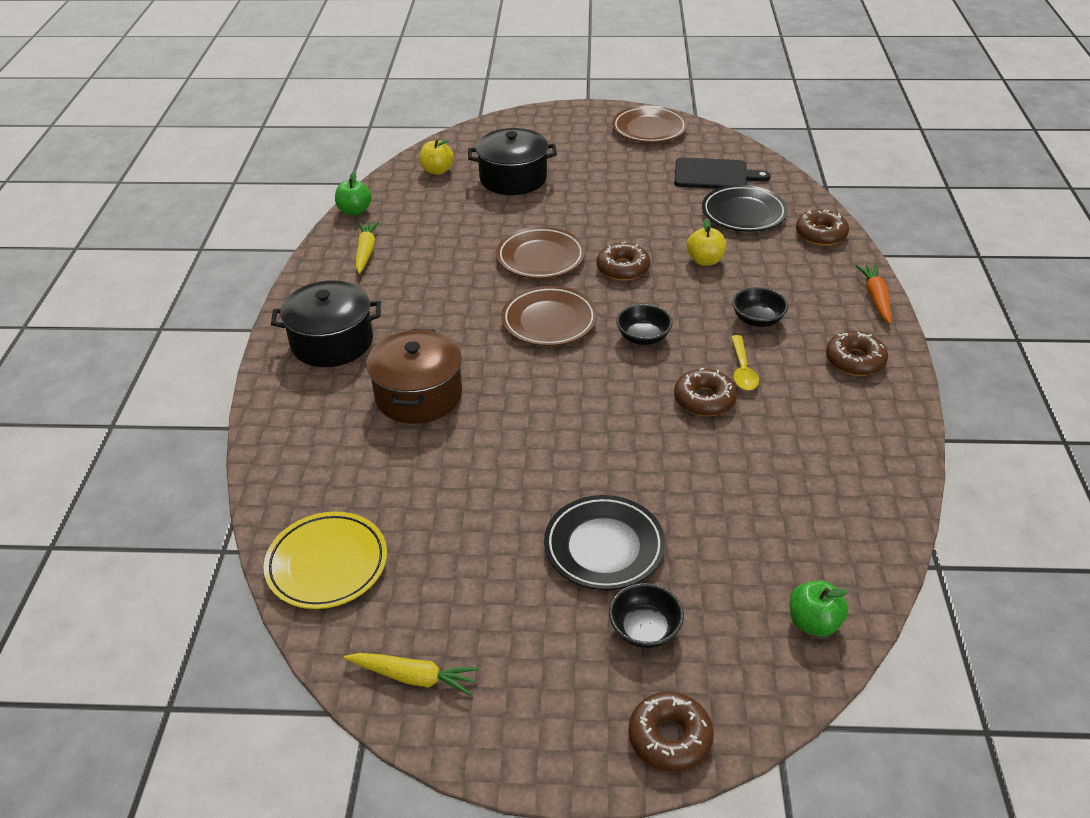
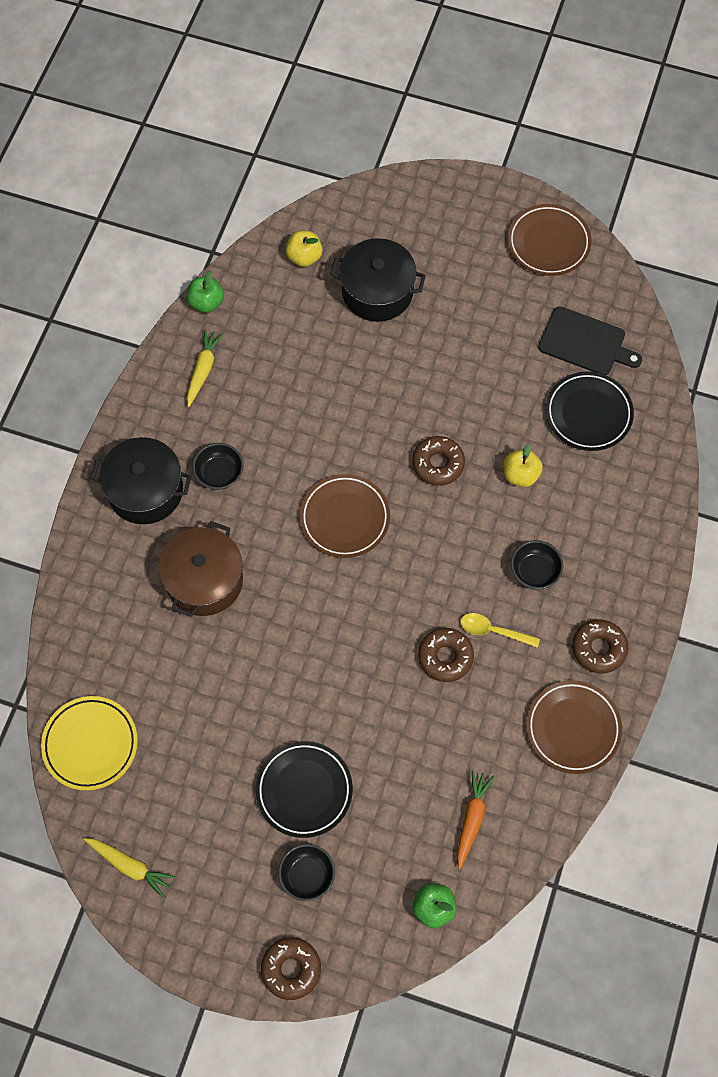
camera: 15 degrees right, 25 degrees up
brown plate [496,227,585,279] -> brown plate moved to [526,680,622,774]
black bowl [616,304,673,345] -> black bowl moved to [193,443,244,490]
yellow spoon [731,335,759,390] -> yellow spoon turned 90 degrees clockwise [461,613,540,648]
brown donut [796,210,849,246] -> none
orange carrot [856,264,891,324] -> orange carrot moved to [457,770,494,870]

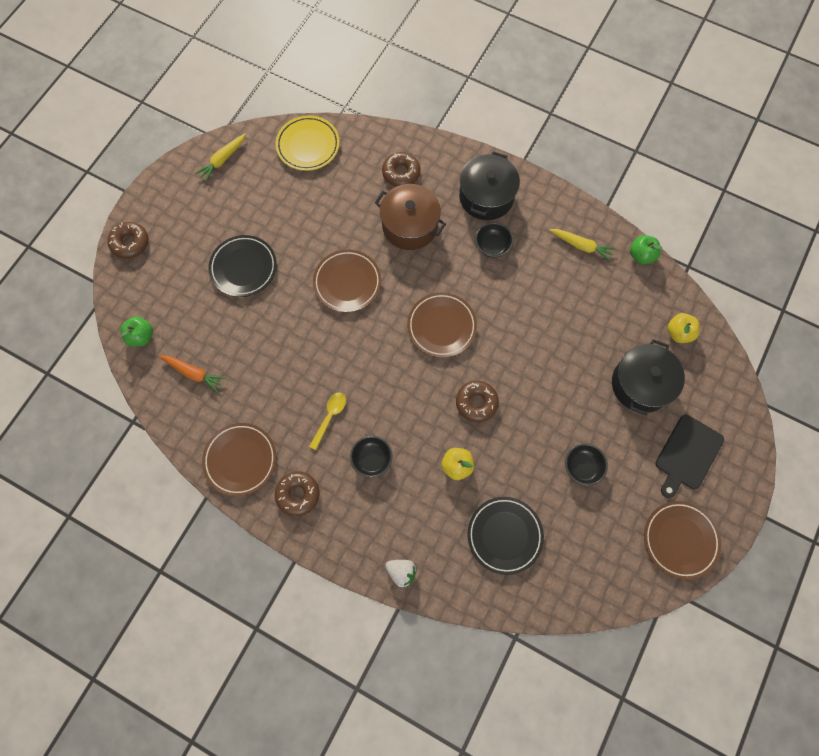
camera: 100 degrees right, 5 degrees up
black bowl [278,844,335,901] -> black bowl moved to [565,443,608,486]
brown donut [418,628,474,682] -> brown donut moved to [382,152,420,187]
black cutting board [538,306,642,375] -> black cutting board moved to [656,415,724,498]
none -> brown plate [313,250,381,312]
none -> white strawberry [385,560,417,587]

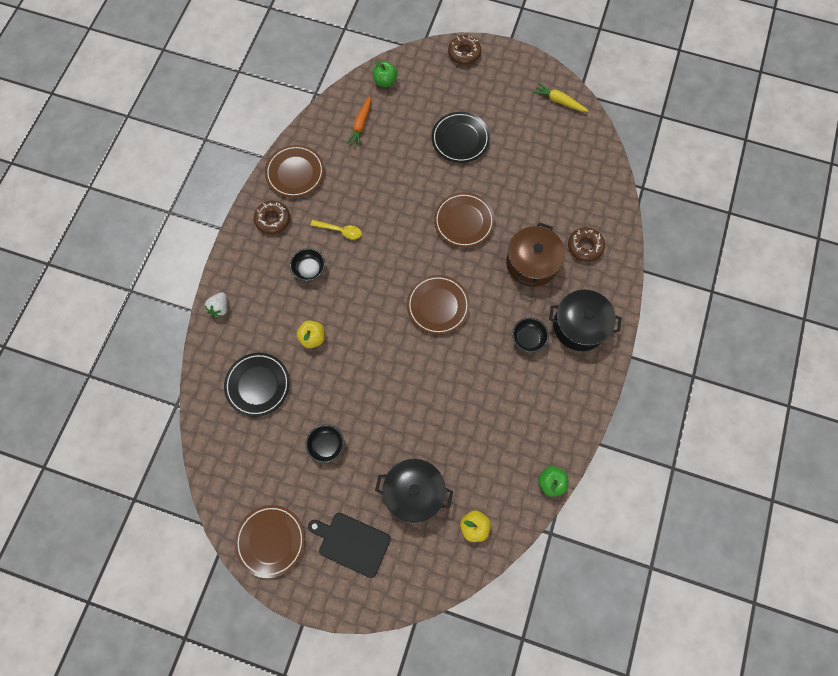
camera: 80 degrees right, 0 degrees up
yellow plate [276,115,340,171] -> none
brown donut [456,381,499,422] -> none
yellow carrot [549,229,616,262] -> none

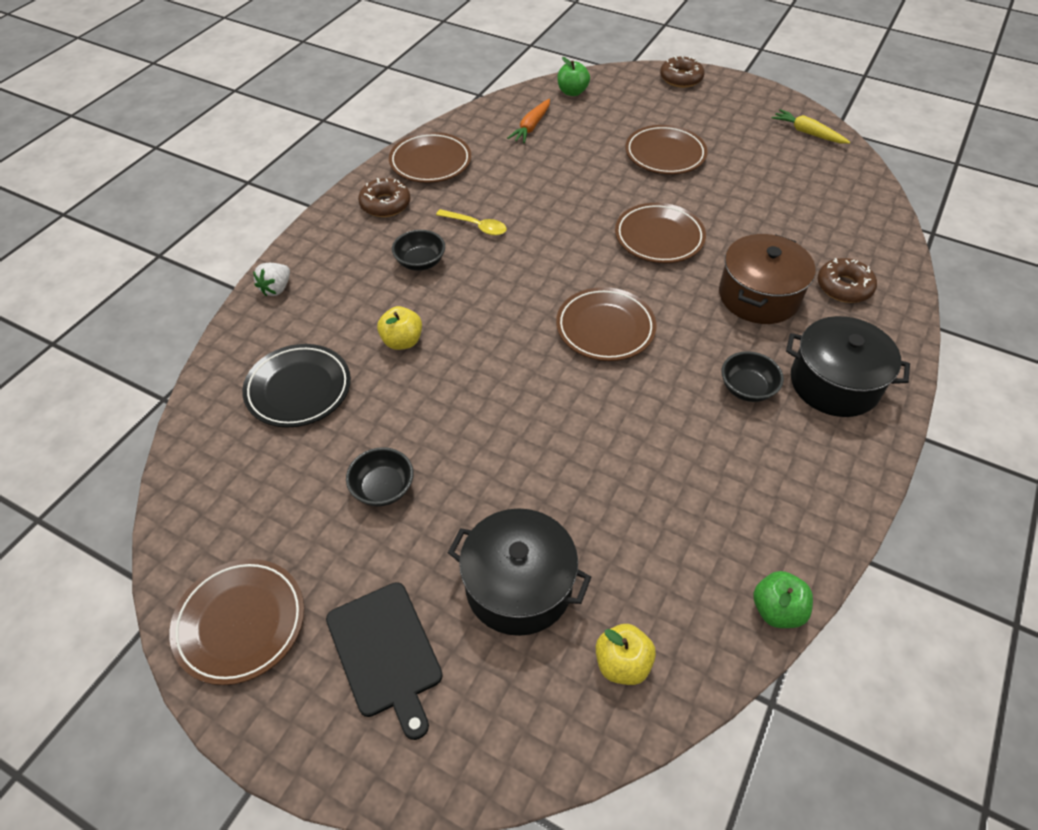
camera: 10 degrees right, 20 degrees down
black cutting board [308,513,391,578] -> black cutting board turned 150 degrees counterclockwise [326,582,443,740]
black plate [432,112,490,163] -> brown plate [625,125,708,174]

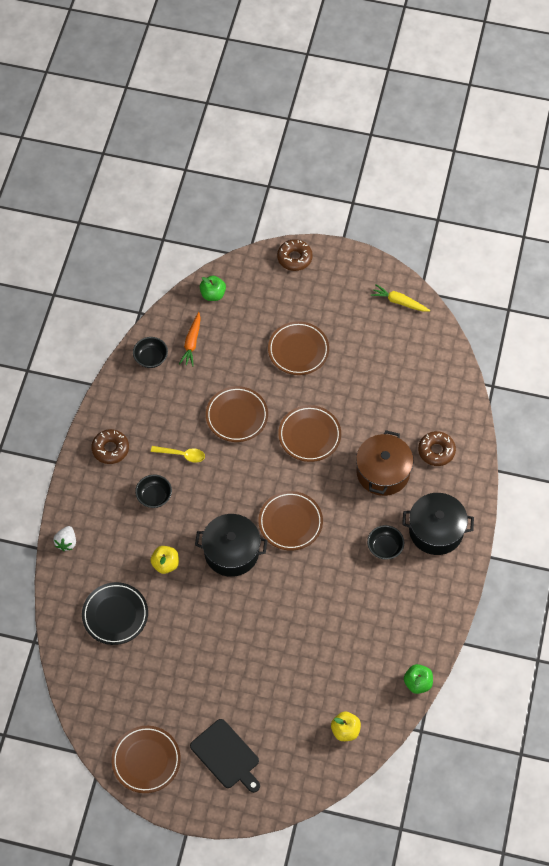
camera: 15 degrees left, 10 degrees up
black bowl [346,447,414,506] -> black bowl moved to [133,337,168,368]
brown plate [389,132,471,183] -> brown plate moved to [206,386,268,442]
black pot [448,508,591,636] -> black pot moved to [195,514,267,577]

